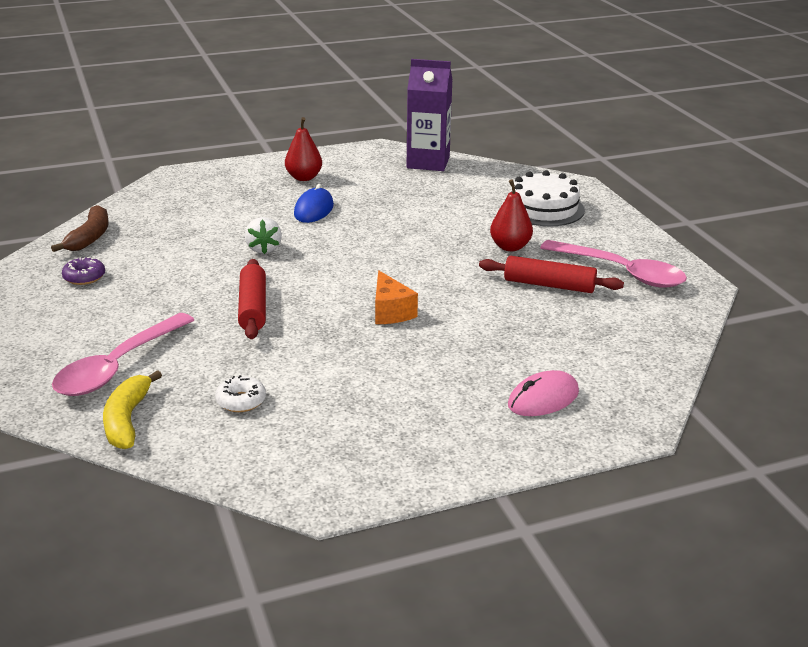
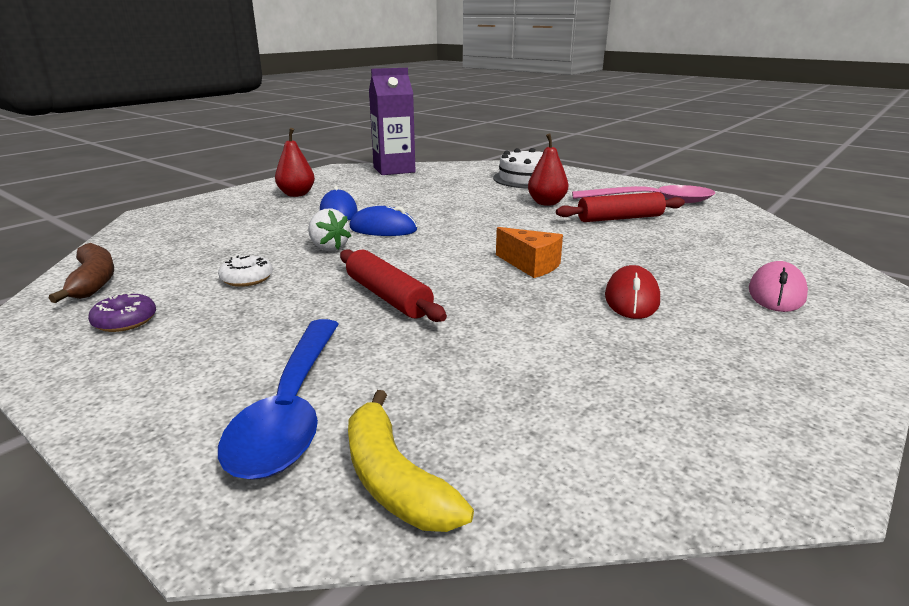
camera: 30 degrees left, 5 degrees down
pink spoon [52,313,194,396] -> blue spoon [218,319,339,480]
white donut [215,375,266,412] -> white donut moved to [218,256,273,287]
none -> blue mouse [349,206,417,236]
none -> red mouse [605,265,660,319]

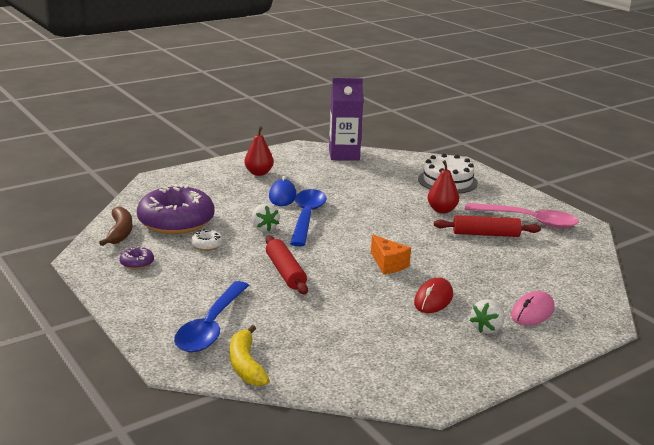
camera: 15 degrees right, 0 degrees up
blue mouse [349,206,417,236] -> blue spoon [290,189,326,247]
none -> purple donut [137,184,214,234]
none -> white strawberry [470,299,505,334]

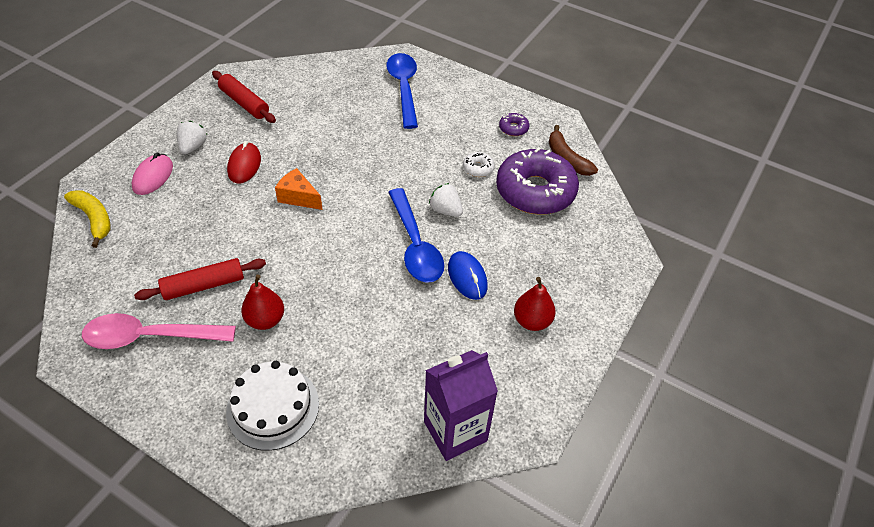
camera: 155 degrees right, 25 degrees up
yellow banana [230,325,270,386] -> yellow banana moved to [64,190,110,248]
red rolling pin [266,236,308,294] -> red rolling pin moved to [212,71,276,123]

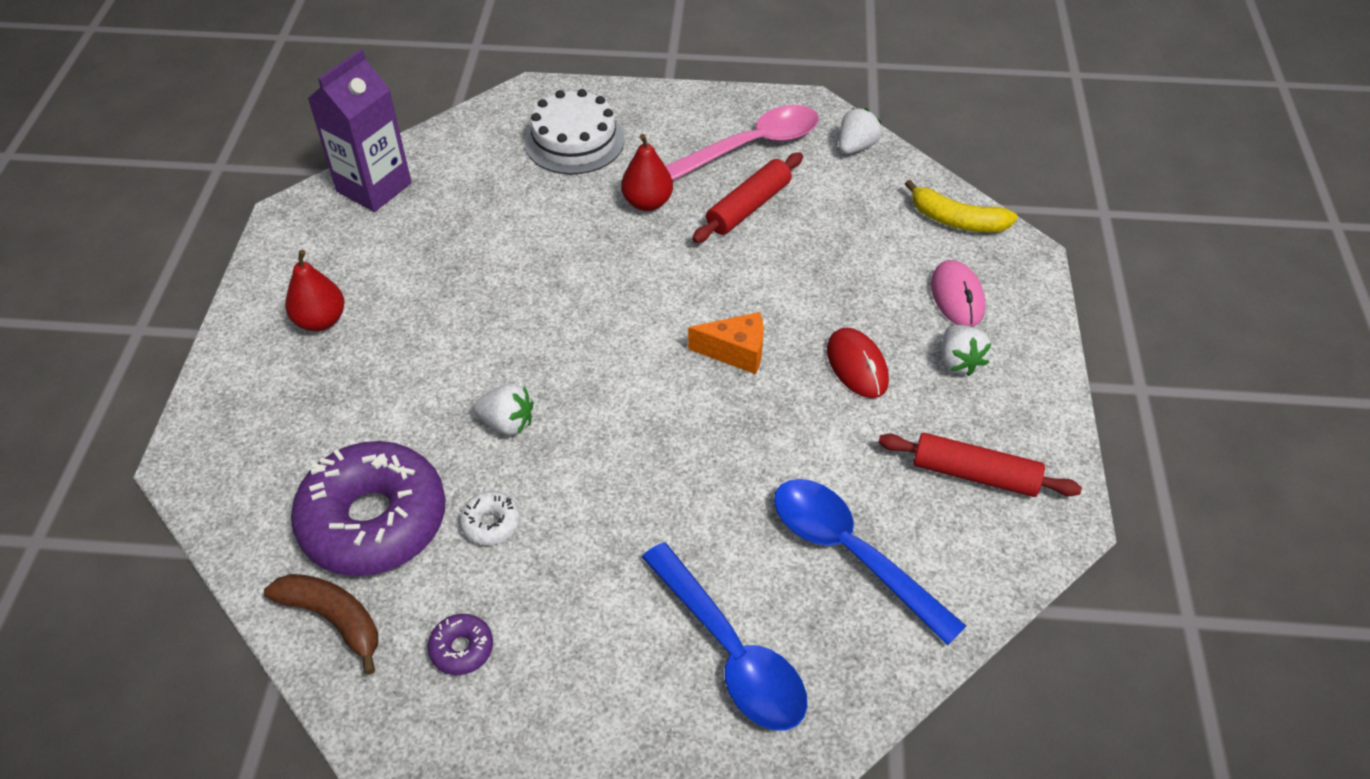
camera: 155 degrees right, 0 degrees up
blue spoon [388,188,444,283] -> blue spoon moved to [774,479,966,646]
blue mouse [448,251,488,300] -> none
none -> white strawberry [839,108,882,154]

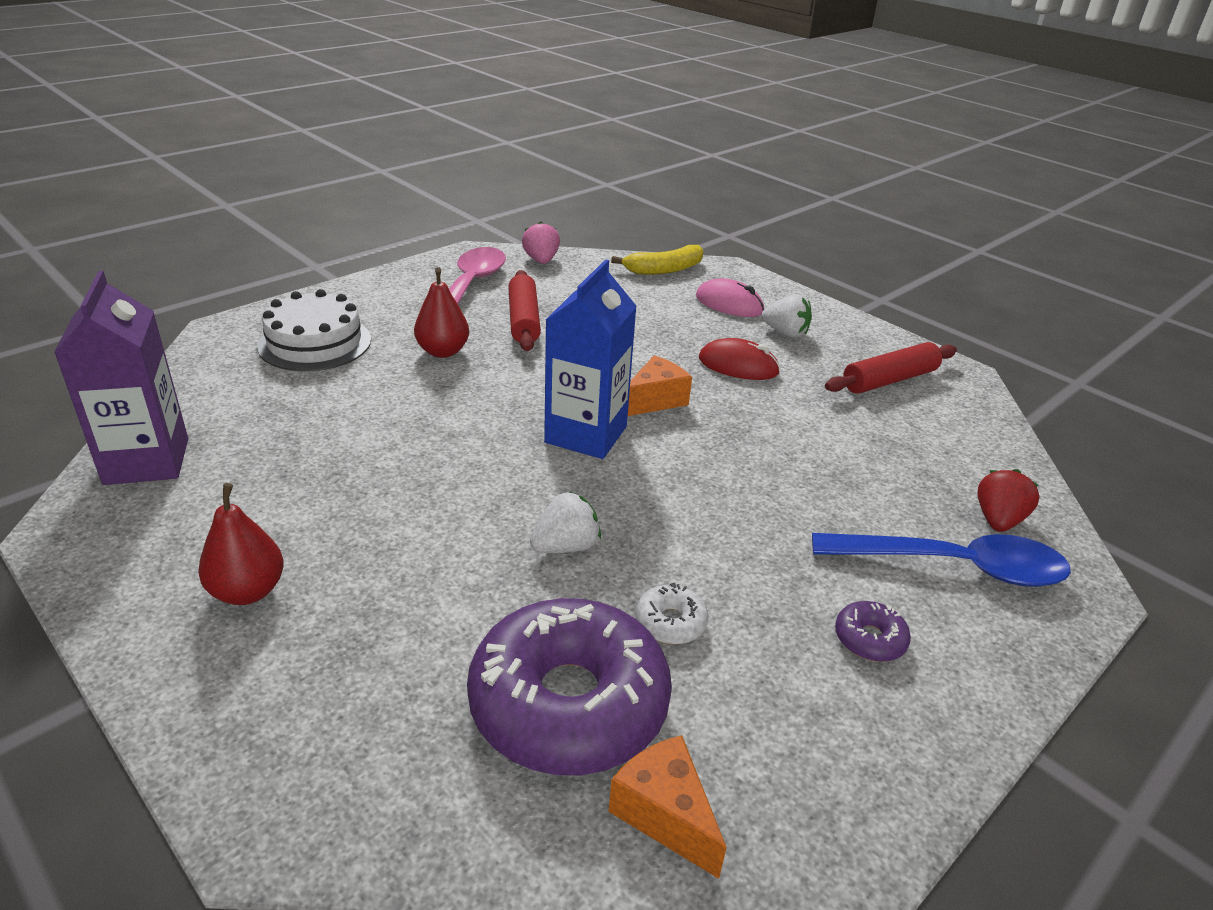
camera: 50 degrees left, 15 degrees down
brown banana [264,574,378,675] -> orange cheese [608,735,727,879]
purple donut [428,614,493,675] -> purple donut moved to [835,601,911,662]
blue spoon [774,479,966,646] -> none
white strawberry [839,108,882,154] -> pink strawberry [522,222,560,264]
none -> blue carton [544,259,637,459]
none -> red strawberry [977,469,1040,532]

